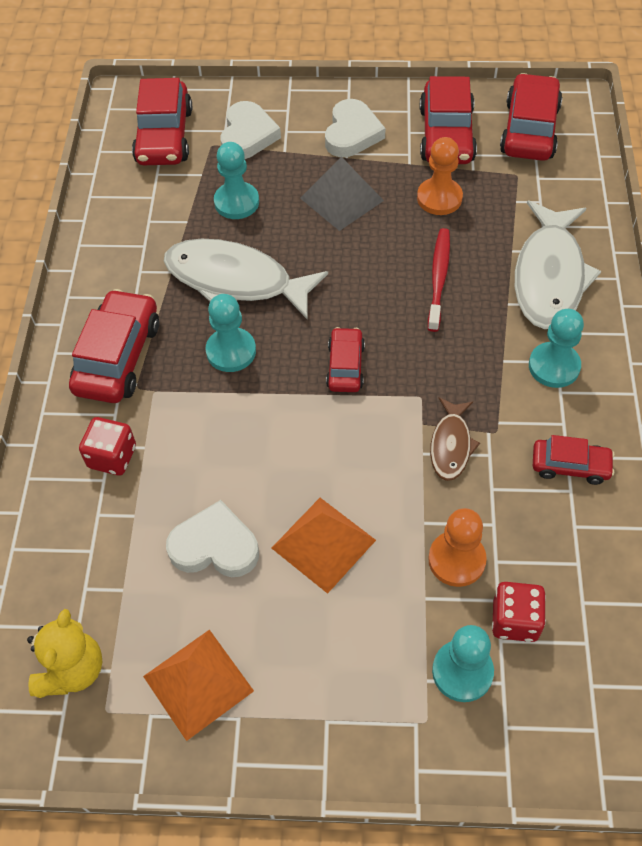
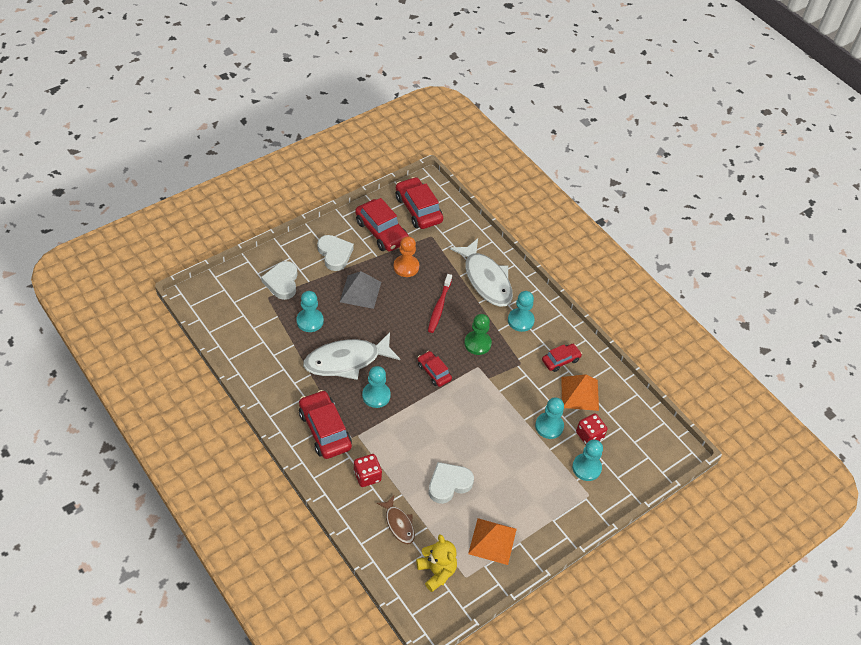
camera: 45 degrees left, 5 degrees down
red car [132,78,192,165] -> none
white heart [220,101,281,159] -> white heart turned 150 degrees counterclockwise [261,261,298,300]
orange pyramid [272,498,376,594] -> orange pyramid moved to [561,374,599,411]
red toothbrush [428,228,450,332] -> red toothbrush turned 135 degrees counterclockwise [428,274,452,333]
orange pawn [428,508,487,587] -> turquoise pawn [535,397,564,439]
brown fish [430,397,480,481] -> brown fish moved to [376,496,415,544]
none -> green pawn [464,314,492,355]

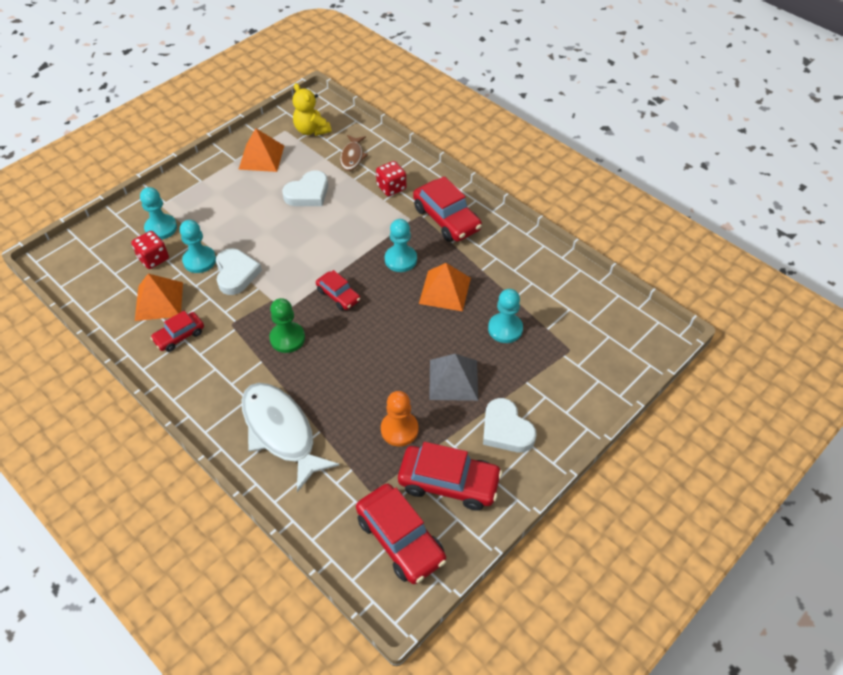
camera: 175 degrees right, 0 degrees up
white heart [261,261,298,300] -> white heart moved to [216,248,262,295]
white fish [303,332,400,380] -> orange pyramid [419,263,471,311]
red car [355,198,409,252] -> red car turned 150 degrees clockwise [398,442,502,511]
brown fish [376,496,415,544] -> brown fish turned 135 degrees counterclockwise [340,135,368,171]
red toothbrush [428,274,452,333] -> none
turquoise pawn [508,291,535,332] -> none

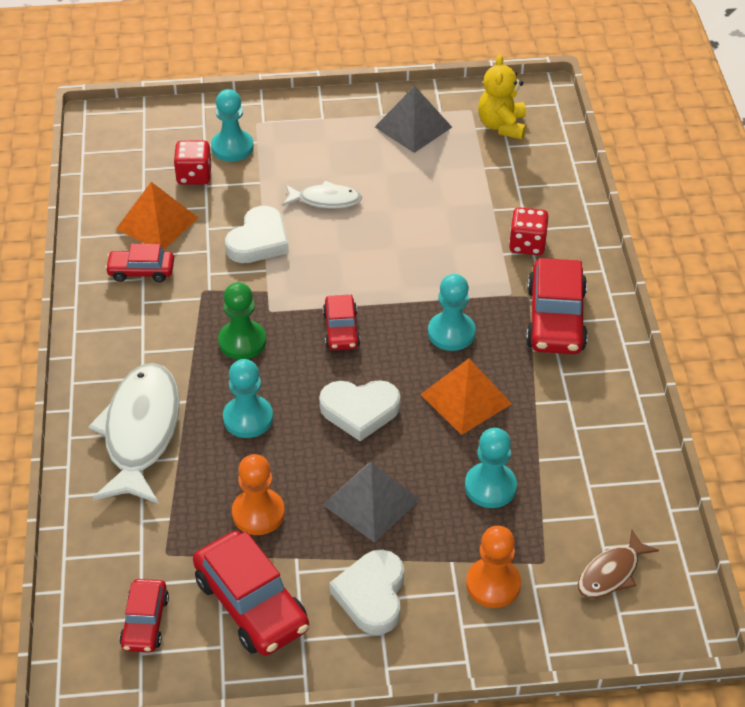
camera: 40 degrees right, 5 degrees down
turquoise pawn [180,220,216,273] -> turquoise pawn moved to [223,359,273,438]
orange pyramid [238,129,284,172] -> grey pyramid [375,86,452,153]
white heart [282,170,328,206] -> white heart moved to [319,380,400,441]
brown fish [340,135,368,171] -> brown fish moved to [578,530,659,598]
red car [356,484,446,584] -> red car [119,579,169,653], size x0.58
none -> white fish [283,181,362,208]
none -> orange pawn [466,526,521,608]

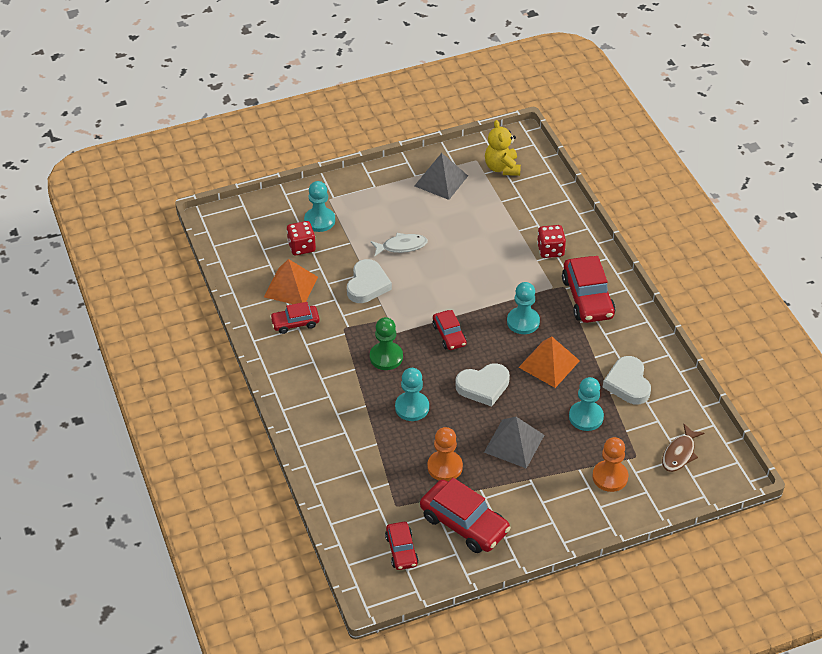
camera: 15 degrees left, 0 degrees up
white fish [88,363,180,504] -> none
white heart [329,550,404,635] -> white heart moved to [603,356,651,404]

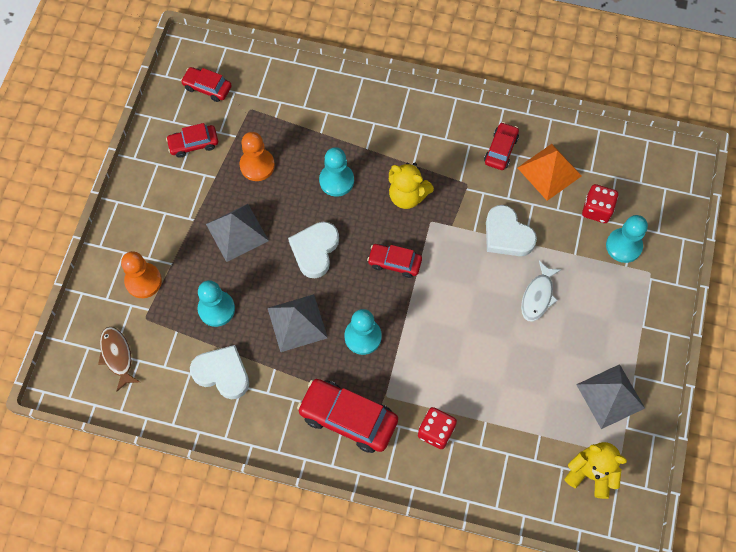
camera: 125 degrees right, 20 degrees up
green pawn [370,317,403,370] -> yellow teddy bear [389,163,434,209]
red car [420,478,511,553] -> red car [166,123,218,158], size x0.58
orange pyramid [518,336,580,388] -> grey pyramid [268,294,328,352]

